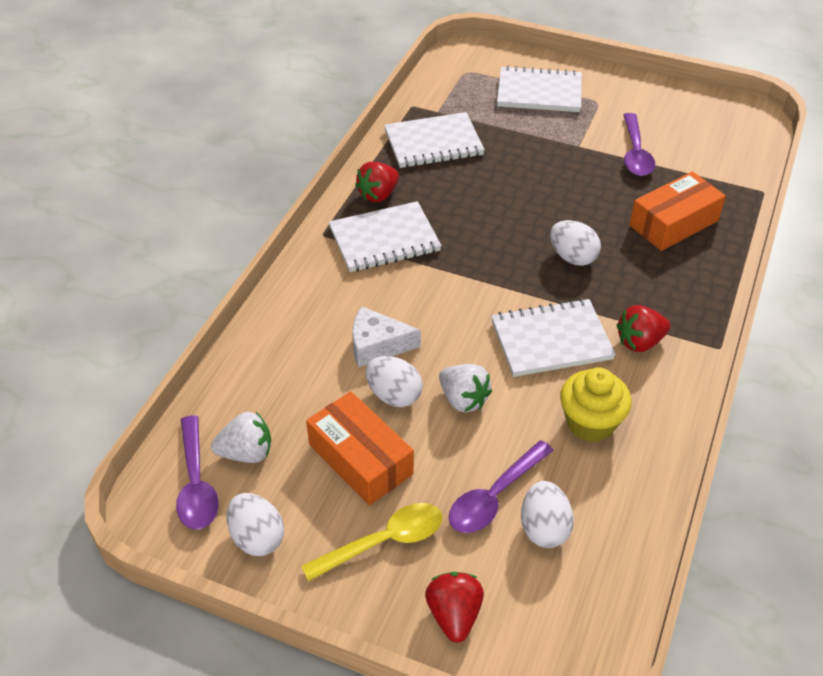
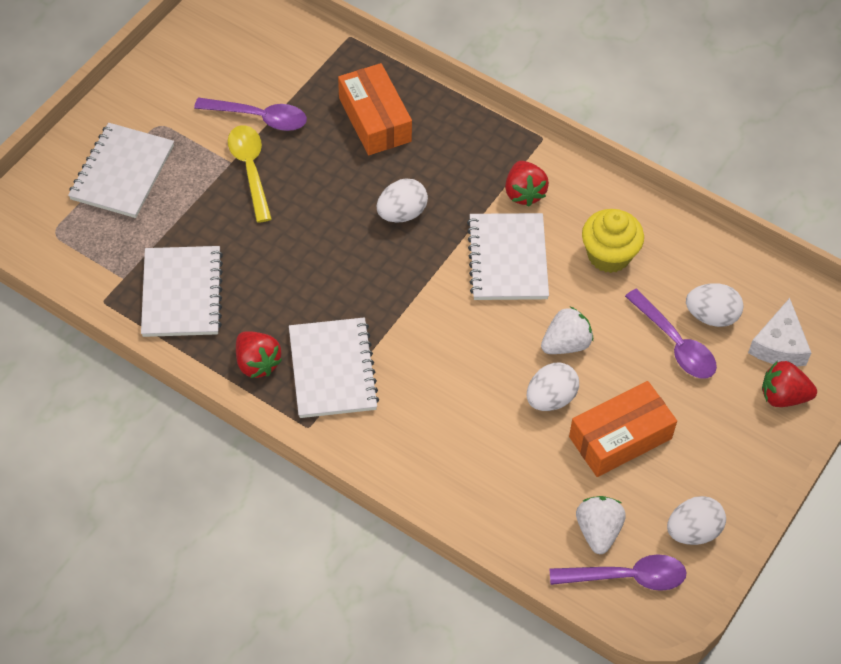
camera: 80 degrees left, 10 degrees up
yellow spoon [301,503,443,582] -> yellow spoon moved to [228,125,272,223]
white cheese [352,306,421,367] -> white cheese moved to [748,298,811,367]

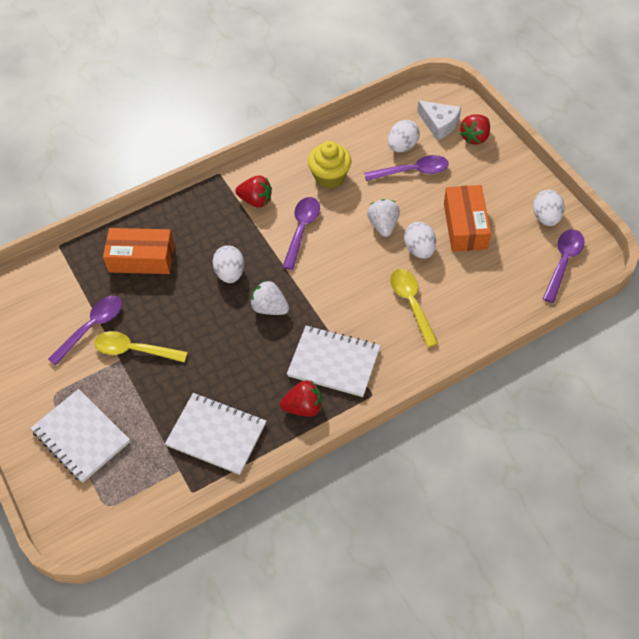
camera: 60 degrees left, 0 degrees up
white notebook [467,213,549,300] -> purple spoon [282,197,320,270]
white strawberry [576,496,626,554] -> white strawberry moved to [250,280,289,315]
none -> yellow spoon [390,269,439,347]

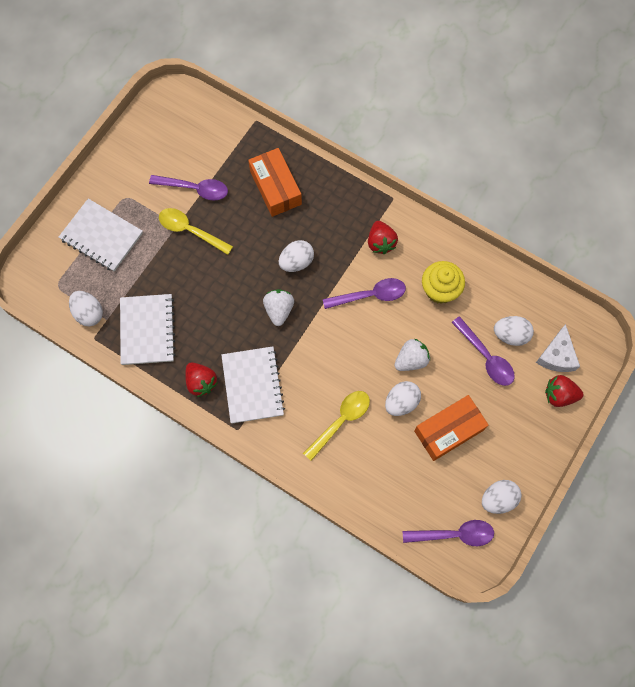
camera: 60 degrees right, 15 degrees up
white notebook [31,389,130,483] -> white notebook turned 75 degrees counterclockwise [59,199,143,272]
yellow spoon [94,331,188,363] -> yellow spoon turned 45 degrees counterclockwise [159,208,233,255]
none -> white egg [69,291,103,326]

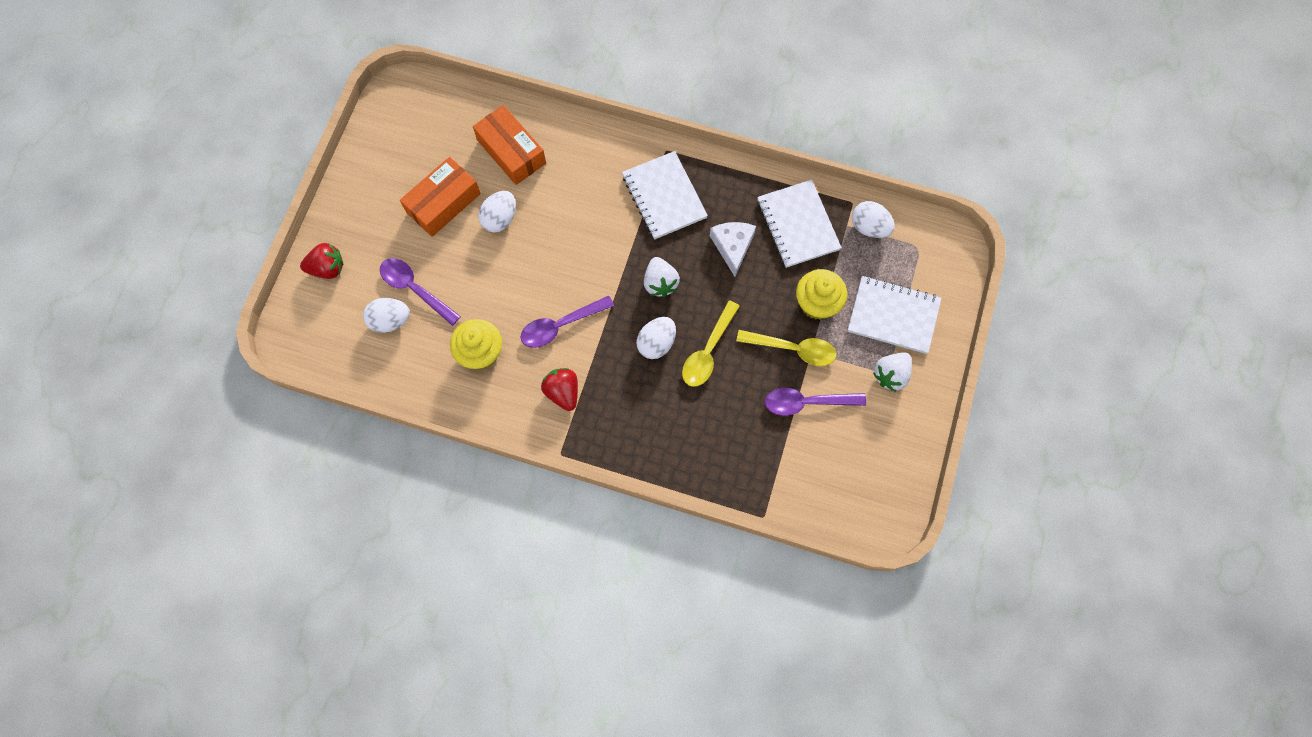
camera: 165 degrees right, 0 degrees up
red strawberry [185,362,218,397] -> none
orange box [248,148,302,217] -> orange box moved to [473,105,546,185]
yellow spoon [303,391,370,461] -> yellow spoon moved to [682,300,740,387]
white strawberry [394,339,430,371] -> white strawberry moved to [873,352,912,392]
purple spoon [402,520,494,546] -> none
white egg [482,480,522,514] -> none
white cheese [536,324,580,372] -> white cheese moved to [710,222,756,277]
none -> yellow cupcake [796,269,847,320]

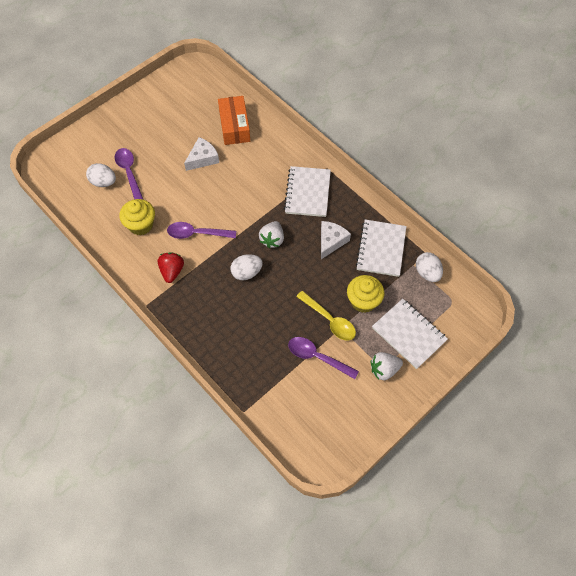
camera: 30 degrees right, 10 degrees down
red strawberry [300,243,343,279] -> none
orange box [400,157,481,237] -> none
white egg [478,191,516,233] -> white cheese [184,137,219,171]
yellow spoon [682,300,740,387] -> none

